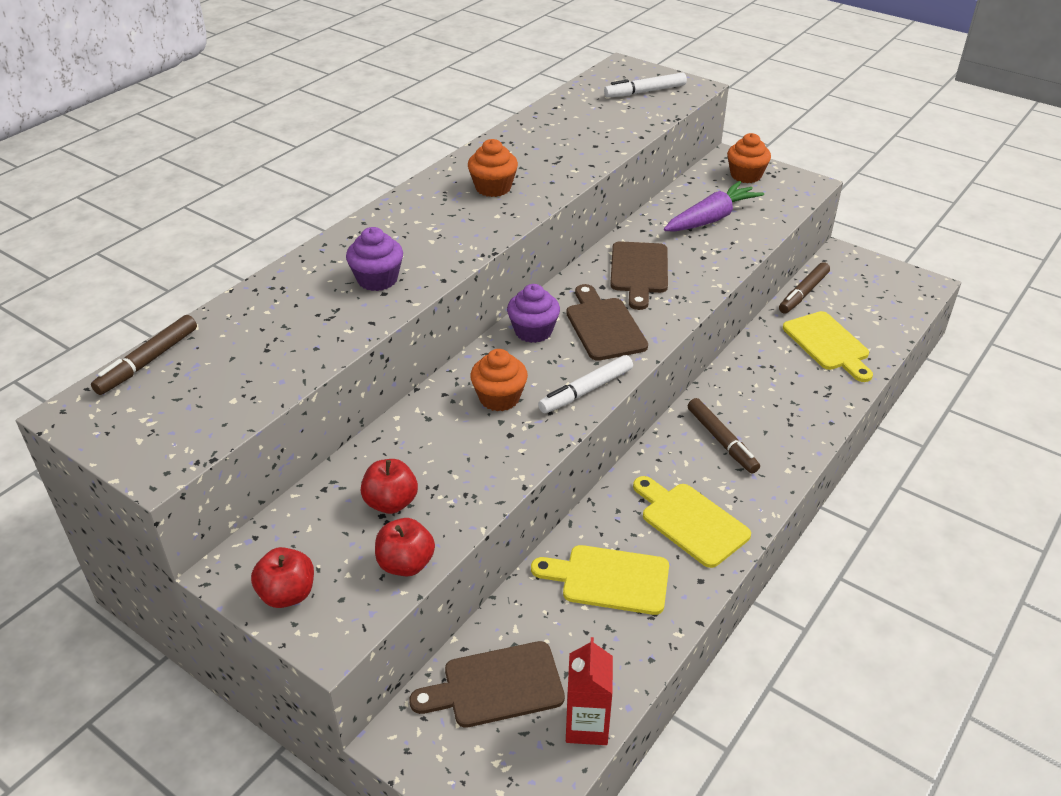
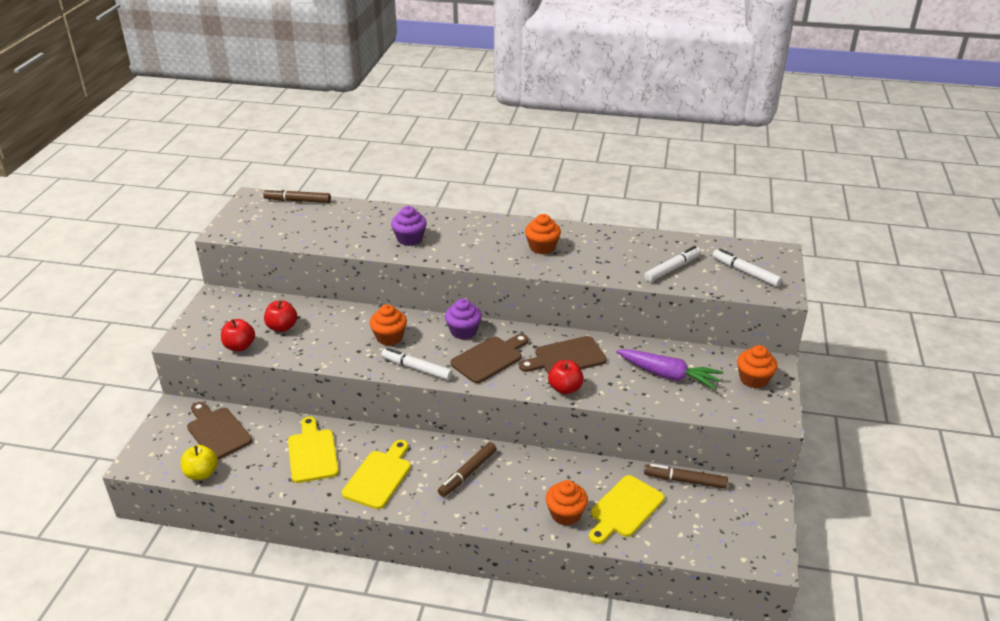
camera: 65 degrees right, 5 degrees down
red apple [251,547,314,608] -> red apple moved to [548,360,584,394]
red carton [566,637,613,745] -> yellow apple [181,445,218,480]
none -> orange cupcake [546,480,588,526]
none -> white marker [644,246,701,282]

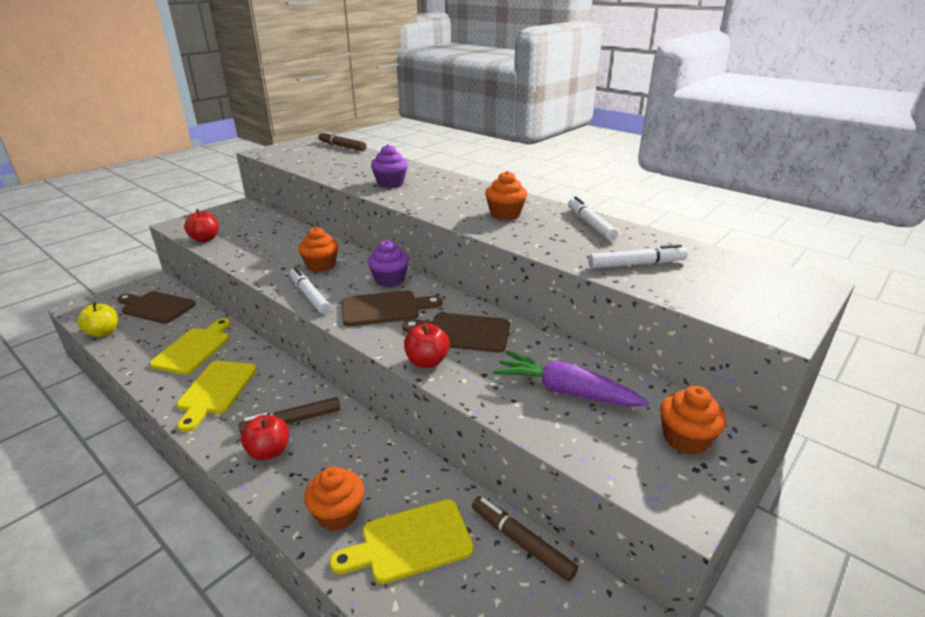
camera: 30 degrees right, 5 degrees down
brown cutting board [187,402,252,460] -> brown cutting board turned 60 degrees counterclockwise [117,291,196,324]
red apple [264,300,297,332] -> red apple moved to [241,415,289,460]
yellow cutting board [342,440,411,509] -> yellow cutting board turned 135 degrees clockwise [177,361,257,432]
purple carrot [616,349,723,390] -> purple carrot turned 150 degrees clockwise [493,351,649,407]
white marker [712,248,782,287] -> white marker moved to [568,197,618,241]

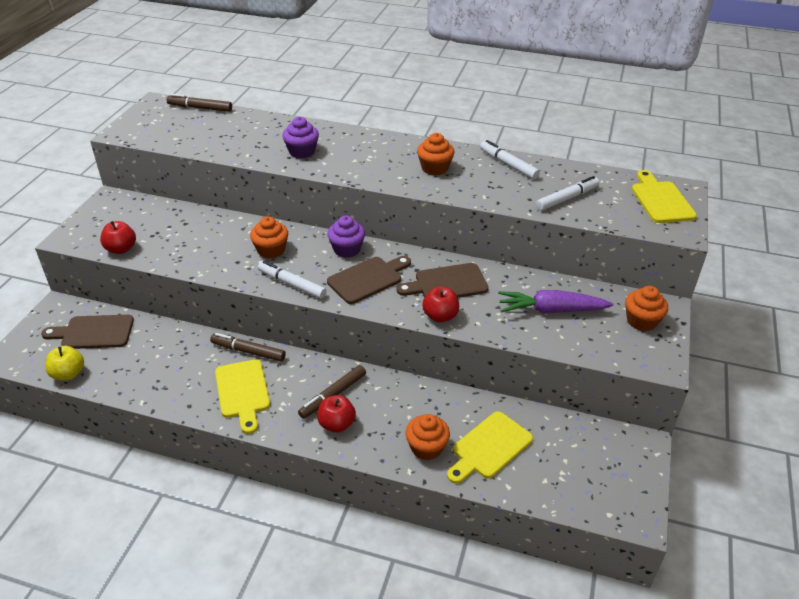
camera: 25 degrees left, 10 degrees up
yellow cutting board [150,318,231,375] -> yellow cutting board moved to [632,170,697,223]
brown marker [472,496,578,582] -> brown marker moved to [210,333,286,362]

